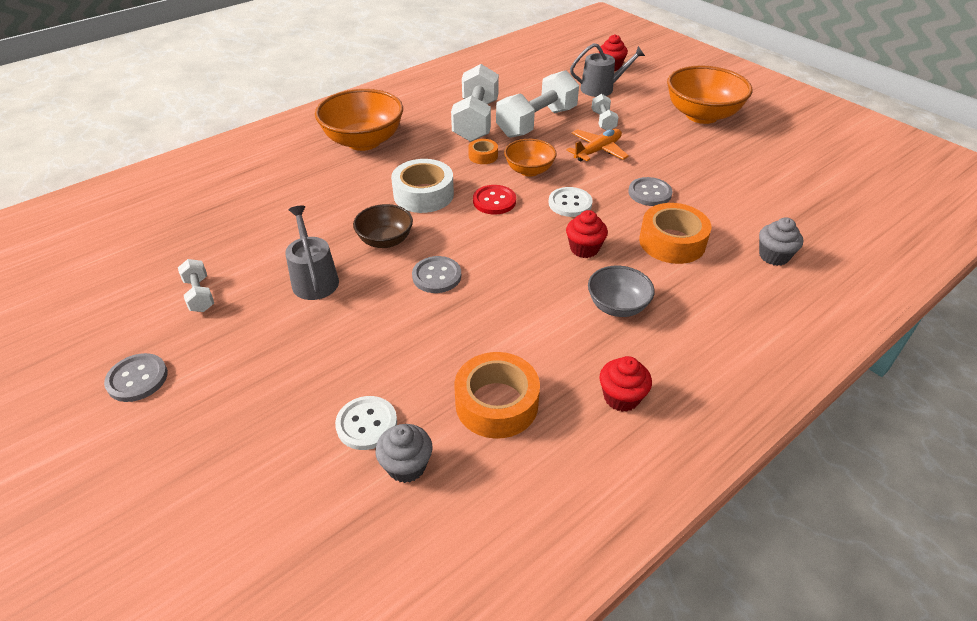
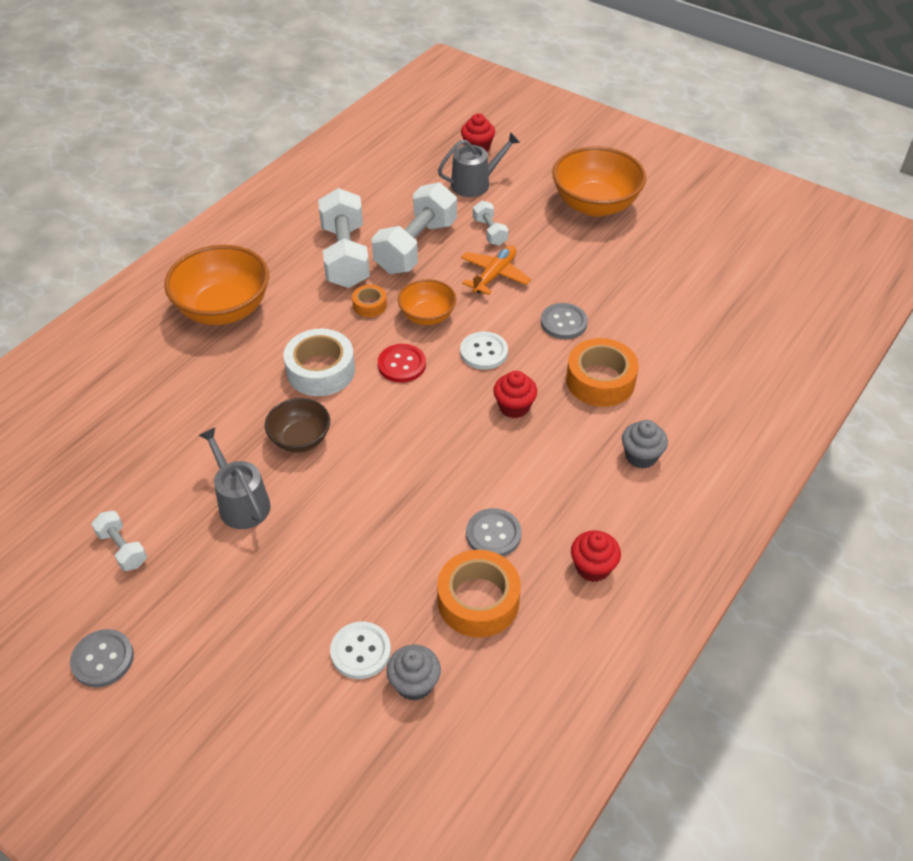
camera: 15 degrees left, 5 degrees up
grey button [412,256,461,293] -> grey button moved to [466,508,522,556]
grey bowl [588,266,655,317] -> none
grey cupcake [759,217,803,266] -> grey cupcake moved to [622,420,668,469]

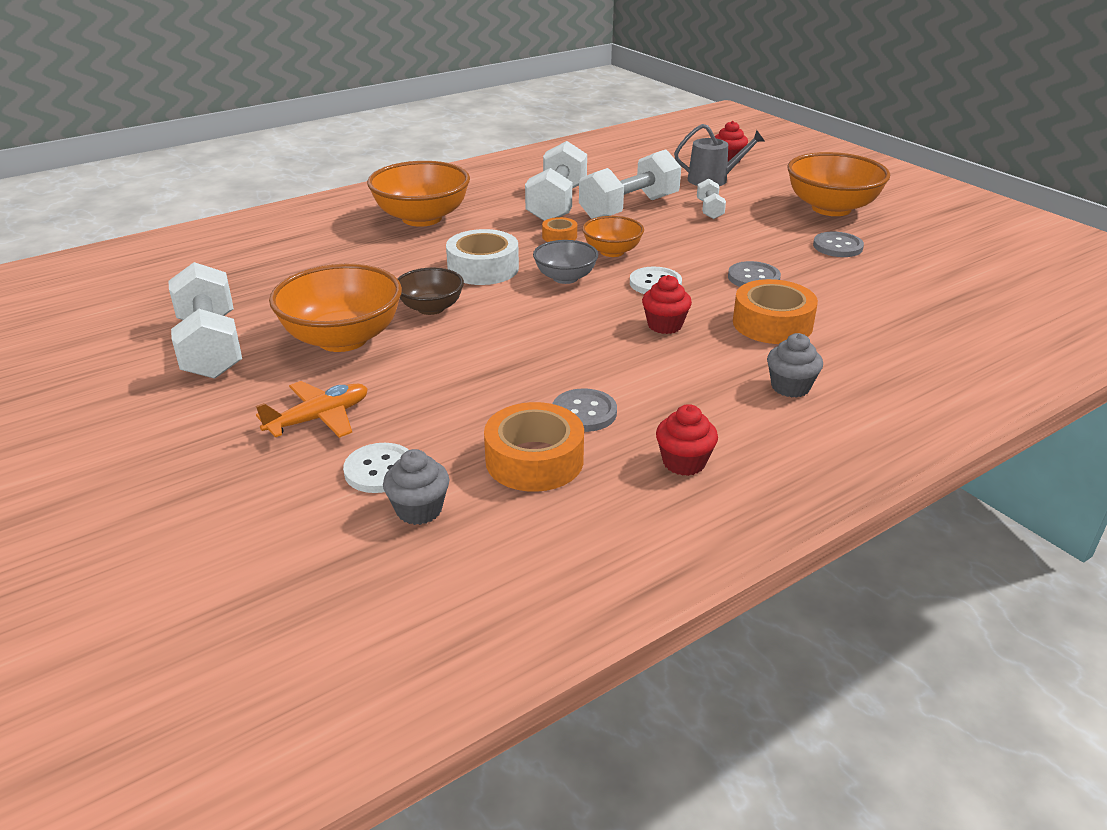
camera: 20 degrees right, 15 degrees down
grey button [70,629,134,688] -> grey button moved to [813,232,864,257]
white dumbbell [91,511,147,571] -> white dumbbell [168,262,242,379], size x2.06
grey watering can [199,428,271,529] -> orange bowl [269,264,402,352]
red button [378,344,426,383] -> grey bowl [533,240,598,284]
orange plane [461,245,531,295] -> orange plane moved to [256,381,368,438]

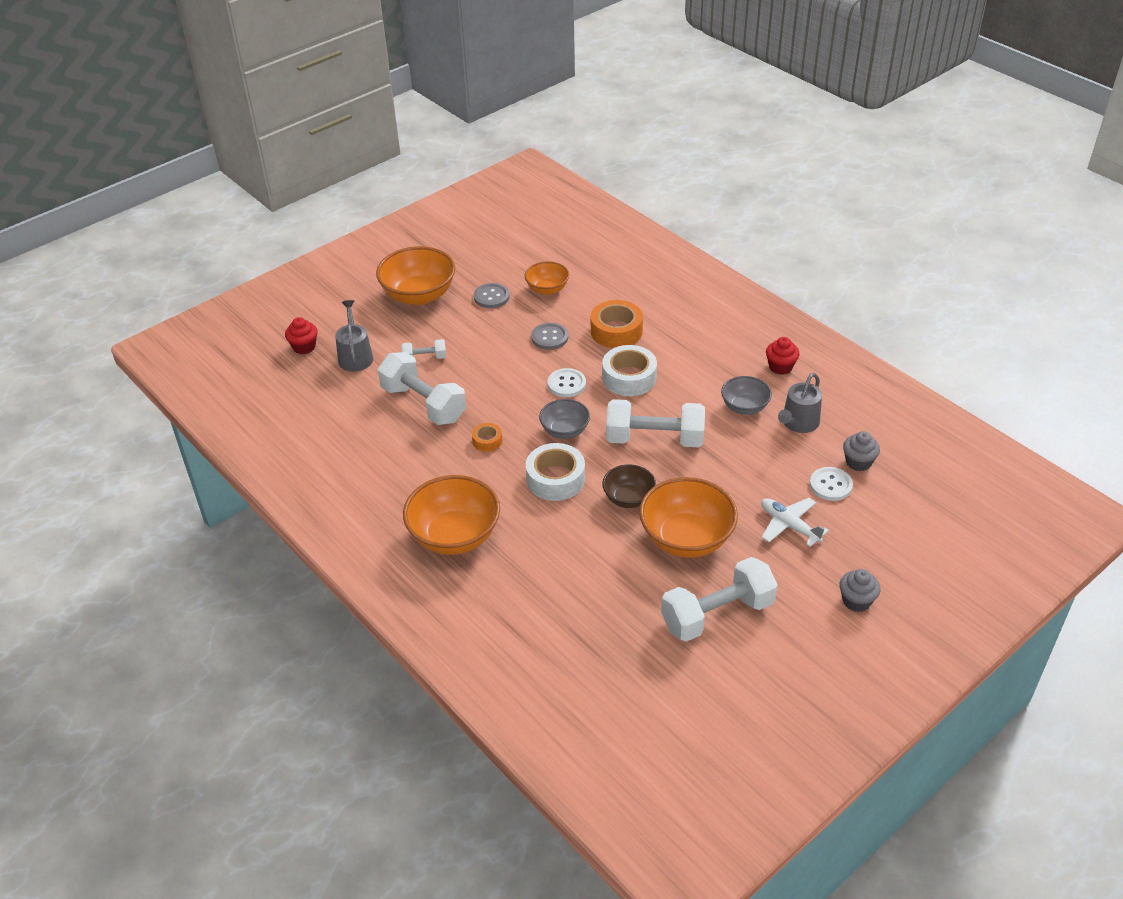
camera: 95 degrees left, 10 degrees up
orange plane [256,381,368,438] -> white plane [761,498,829,547]
orange tape [484,402,584,492] -> grey watering can [778,373,822,433]
white dumbbell [525,141,587,221] -> white dumbbell moved to [606,399,705,447]
grey button [552,388,617,432] -> grey bowl [721,376,772,415]
orange bowl [582,216,644,257] -> orange bowl moved to [525,261,569,295]
red cupcake [642,275,692,334] -> white tape [602,345,657,396]
grey cupcake [767,333,823,398] -> grey cupcake moved to [840,569,880,612]

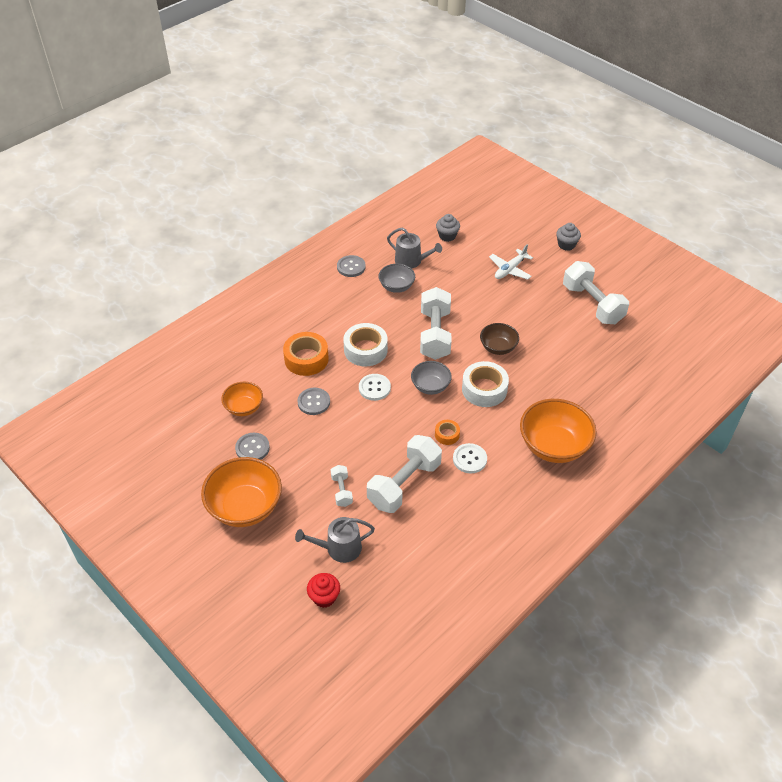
camera: 95 degrees left, 5 degrees up
orange bowl [639,477,738,558] -> none
red cupcake [766,337,800,375] -> grey button [337,255,366,277]
white button [810,467,853,501] -> white button moved to [453,443,487,473]

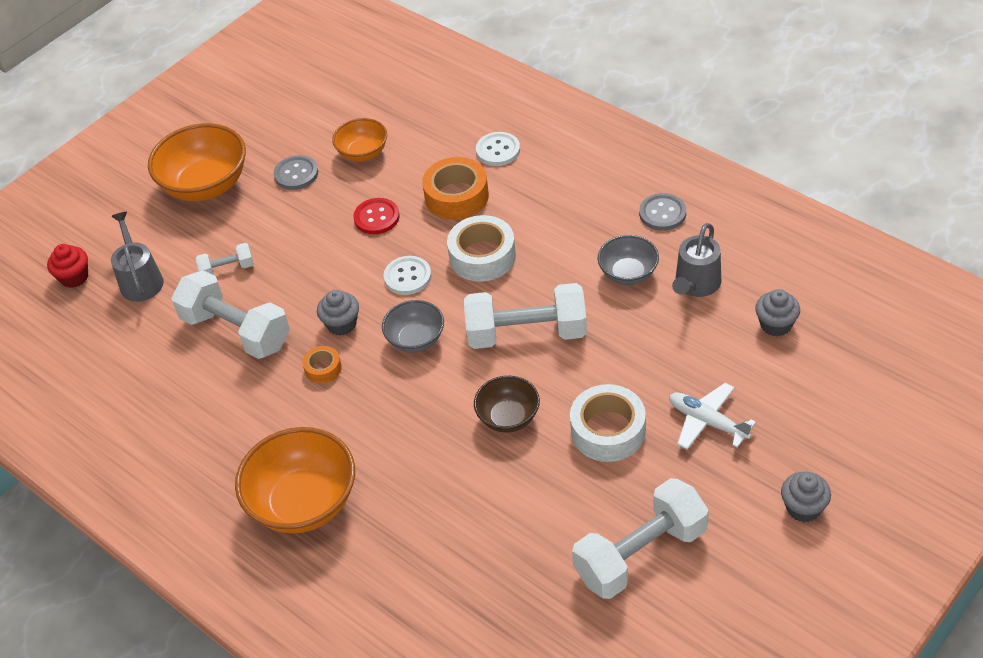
camera: 90 degrees right, 0 degrees up
grey button [297,388,330,415] -> red button [353,198,400,235]
white button [453,443,487,473] -> white button moved to [476,132,520,166]
white tape [462,361,509,407] -> white tape moved to [570,384,646,462]
none -> grey cupcake [317,290,359,336]

